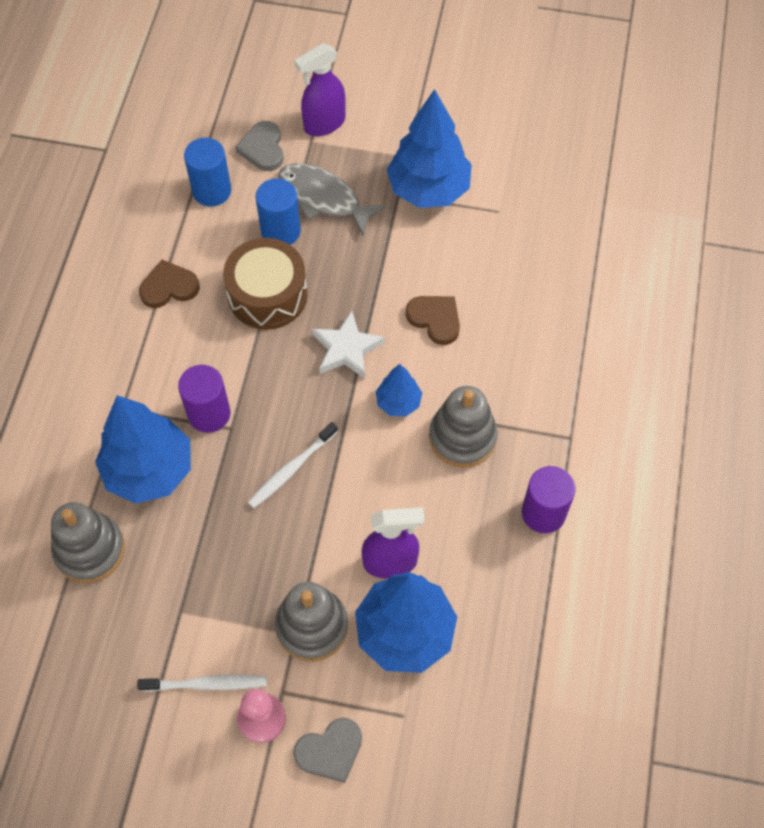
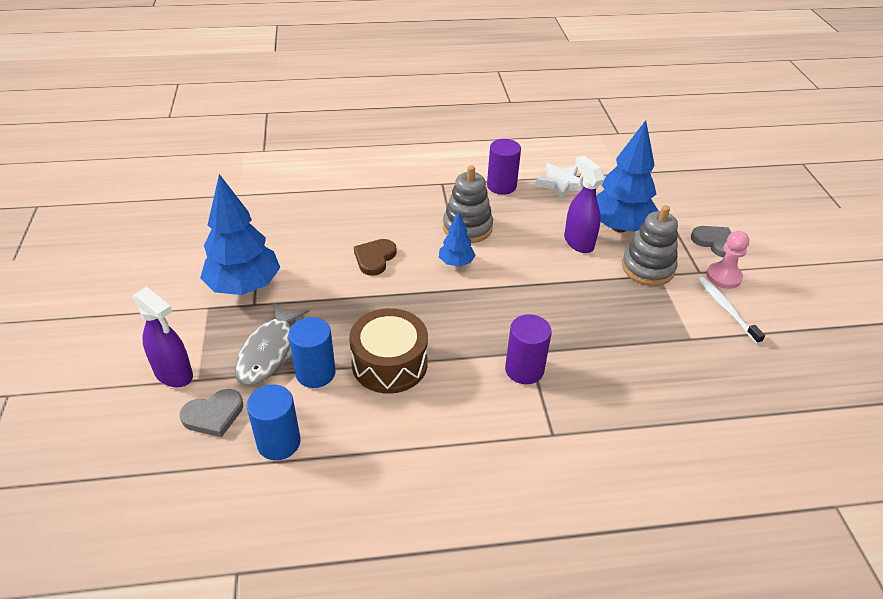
camera: 110 degrees left, 20 degrees down
grey stacking toy [51,502,125,583] -> none
blue tree [95,395,191,504] -> none
brown heart [139,260,200,308] -> none
white toothbrush [248,422,338,508] -> none
white star [312,311,385,379] -> white star moved to [535,163,584,200]

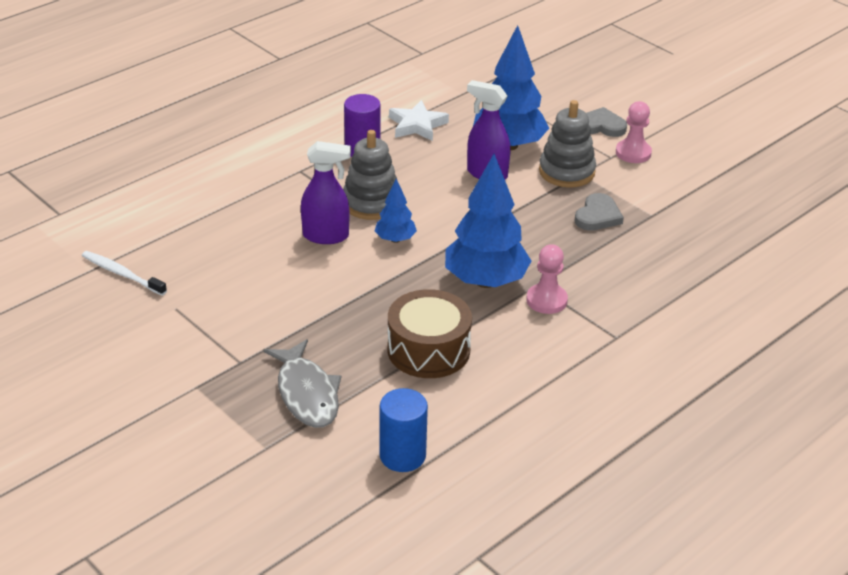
camera: 35 degrees left, 5 degrees down
purple spray bottle [133,287,193,387] -> purple spray bottle moved to [301,141,351,244]
grey heart [180,389,243,437] -> grey heart moved to [574,193,624,231]
blue tree [200,174,280,295] -> blue tree moved to [445,154,531,288]
blue cylinder [289,317,335,388] -> none
brown heart [354,239,397,276] -> none
purple cylinder [505,314,552,384] -> pink pawn [526,244,568,314]
white toothbrush [698,277,765,344] -> white toothbrush moved to [82,251,167,296]

